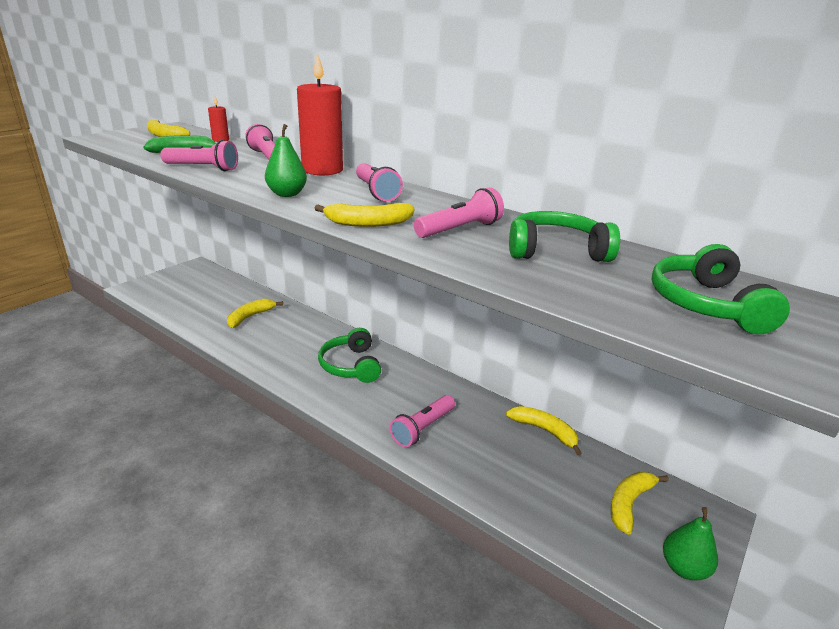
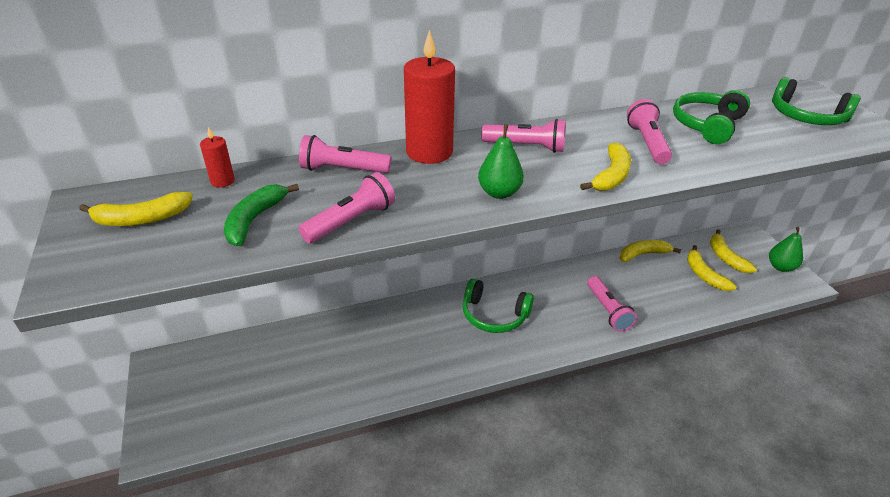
camera: 55 degrees left, 10 degrees up
yellow banana [227,298,283,328] -> yellow banana moved to [687,245,737,291]

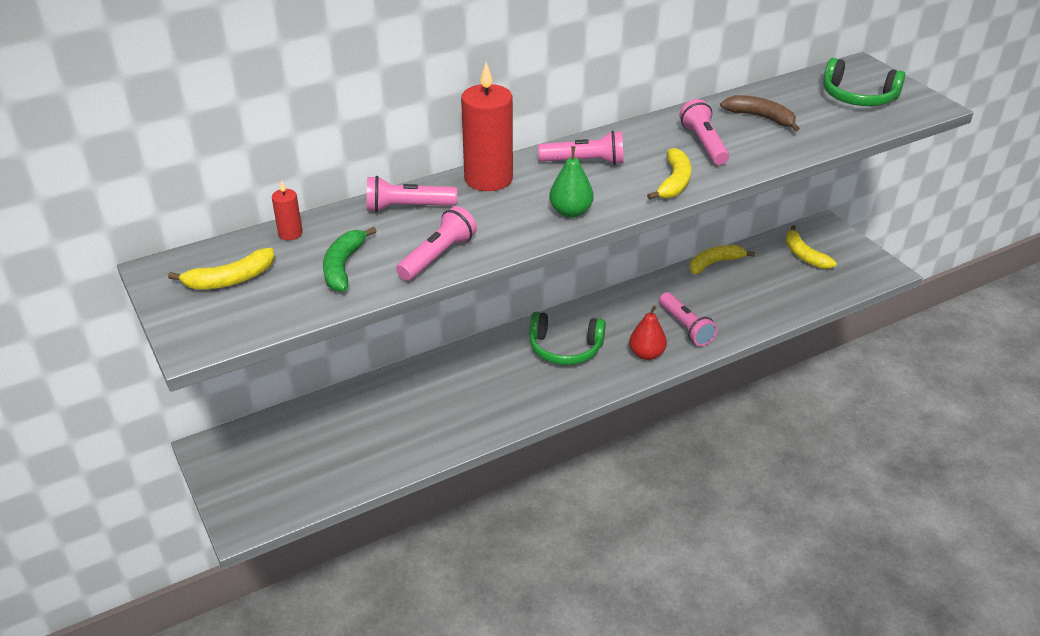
camera: 10 degrees left, 0 degrees up
green headphones [673,90,750,144] -> brown banana [720,95,800,131]
yellow banana [687,245,737,291] -> none
green pear [769,227,803,272] -> none
none -> red pear [629,305,667,360]

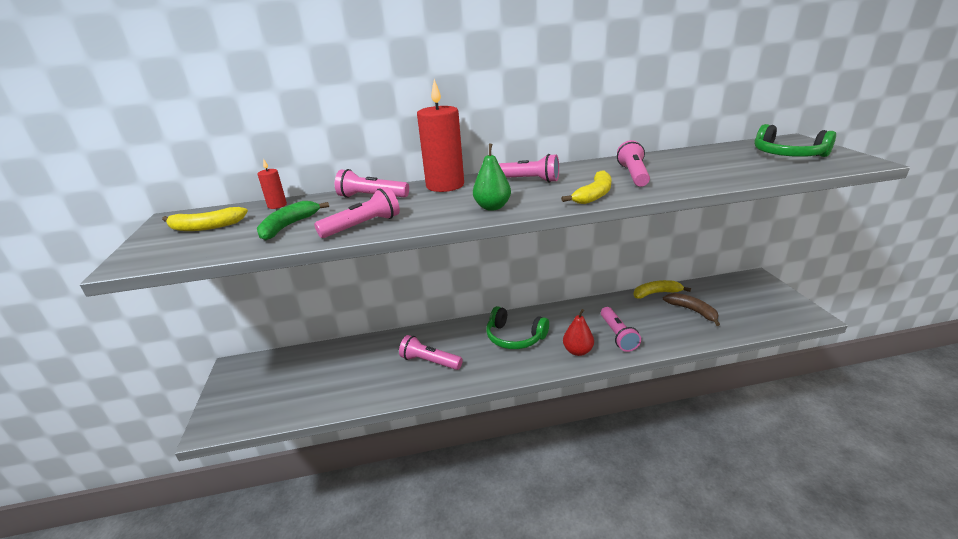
camera: 20 degrees right, 10 degrees down
brown banana [720,95,800,131] -> brown banana moved to [663,293,720,326]
yellow banana [785,225,837,269] -> none
none -> pink flashlight [399,335,463,370]

